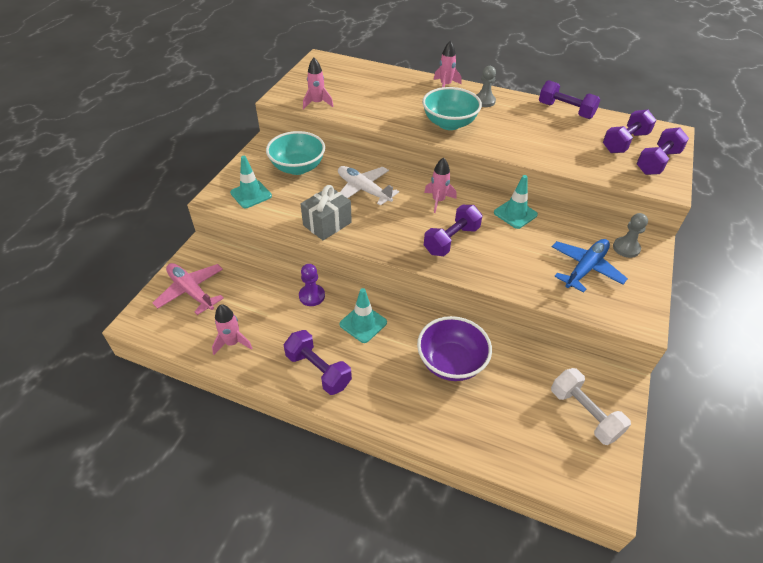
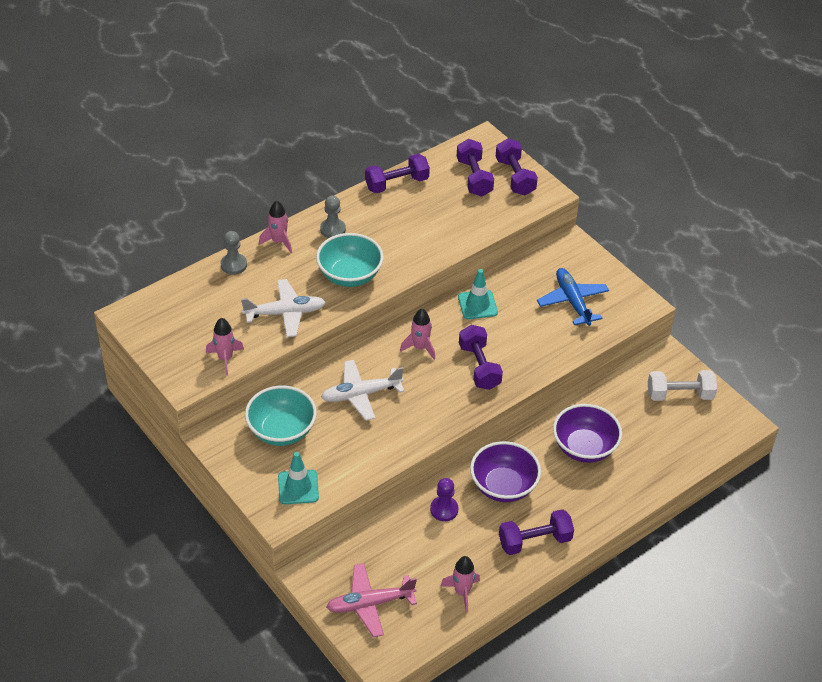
camera: 60 degrees left, 0 degrees up
grey gift [300,185,352,240] -> none
turquoise traffic cone [340,288,387,343] -> purple bowl [470,441,541,502]
grey pawn [613,213,648,258] -> grey pawn moved to [221,231,247,275]
none -> white plane [241,279,326,337]

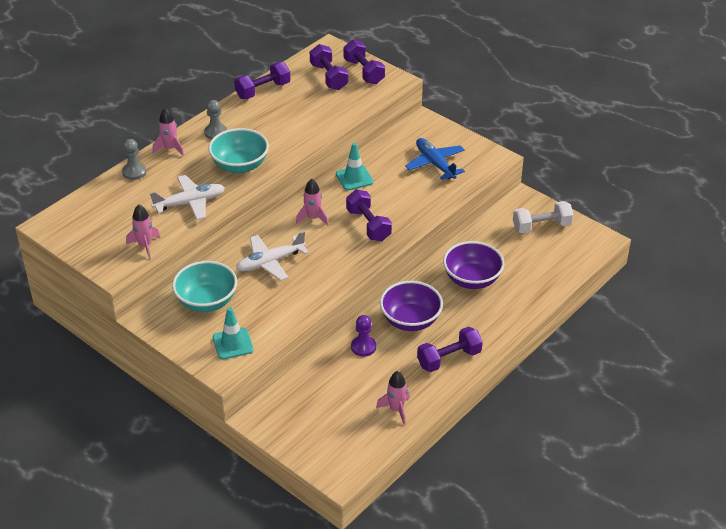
camera: 10 degrees left, 5 degrees down
pink plane [326,563,417,637] -> none

